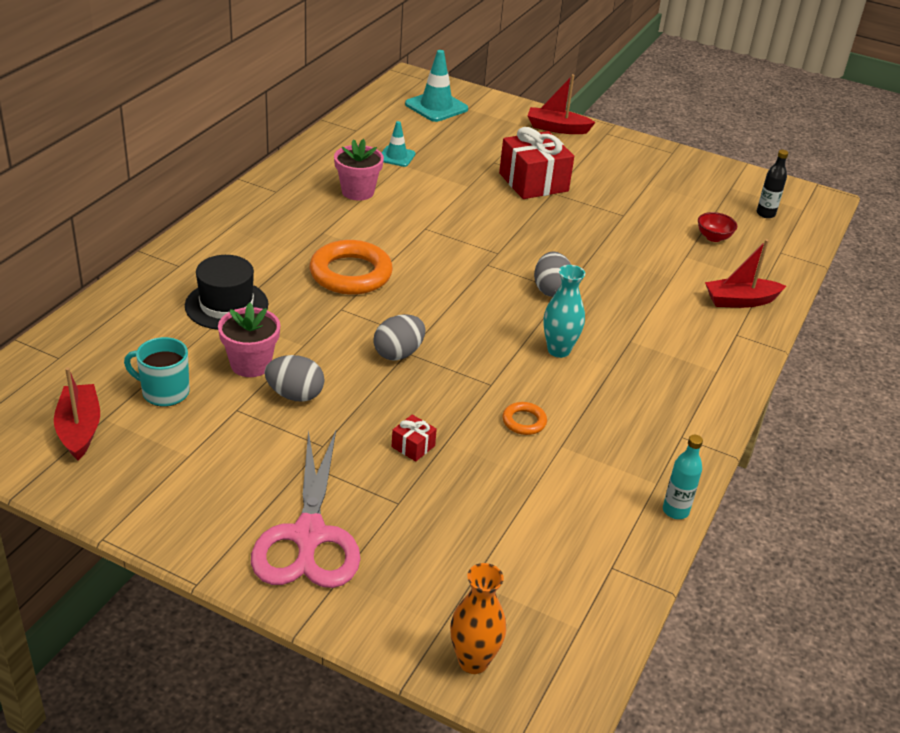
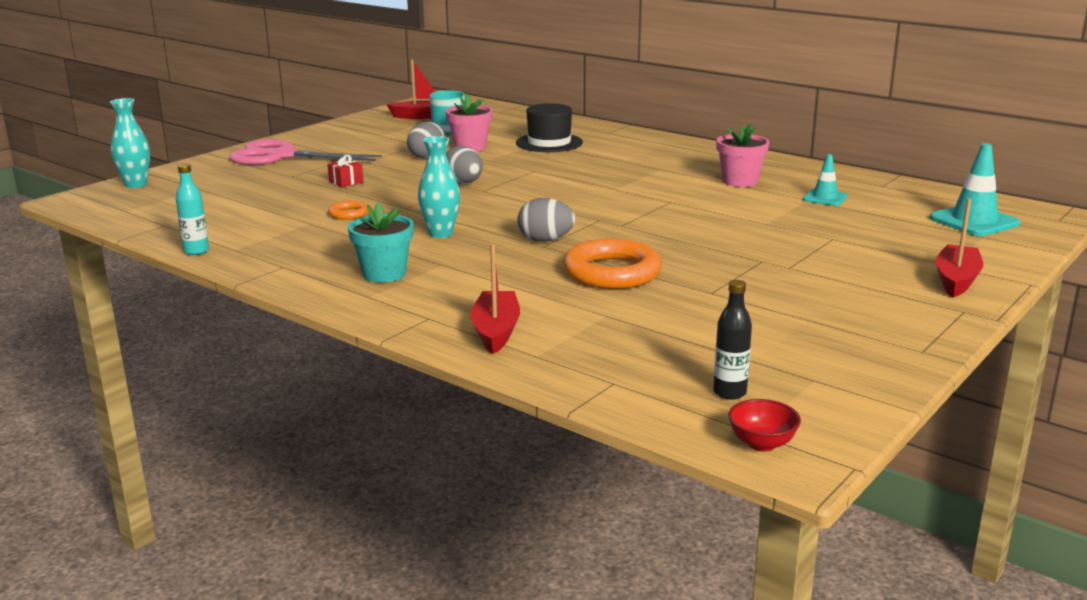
camera: 105 degrees right, 15 degrees down
orange ring [310,240,393,295] -> orange ring moved to [563,238,662,289]
orange vase [450,563,506,674] -> turquoise vase [110,98,150,188]
red gift [499,127,574,199] -> none
red bowl [698,212,737,242] -> red bowl moved to [728,399,801,452]
none -> turquoise flower pot [348,202,414,283]

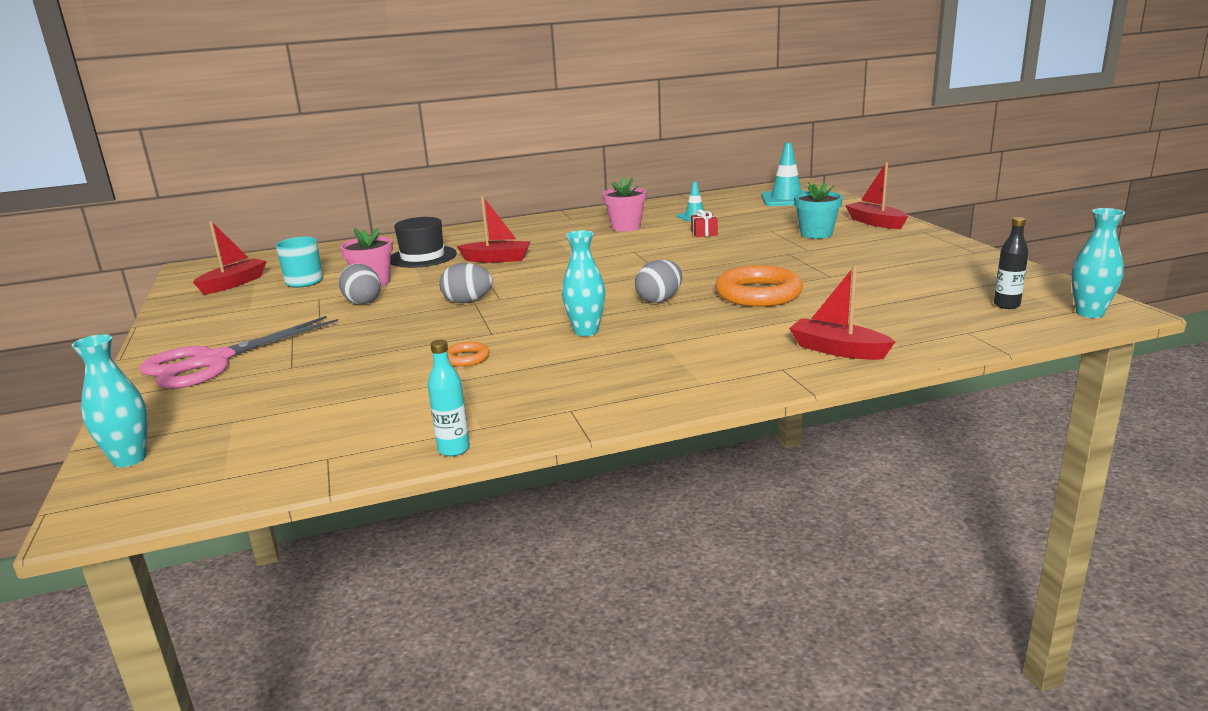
camera: 55 degrees left, 0 degrees up
red gift [327,155,364,187] -> red gift moved to [691,209,718,237]
turquoise flower pot [348,202,414,283] -> turquoise flower pot moved to [794,182,843,239]
red bowl [728,399,801,452] -> turquoise vase [1071,208,1125,318]
none -> red boat [457,196,531,263]

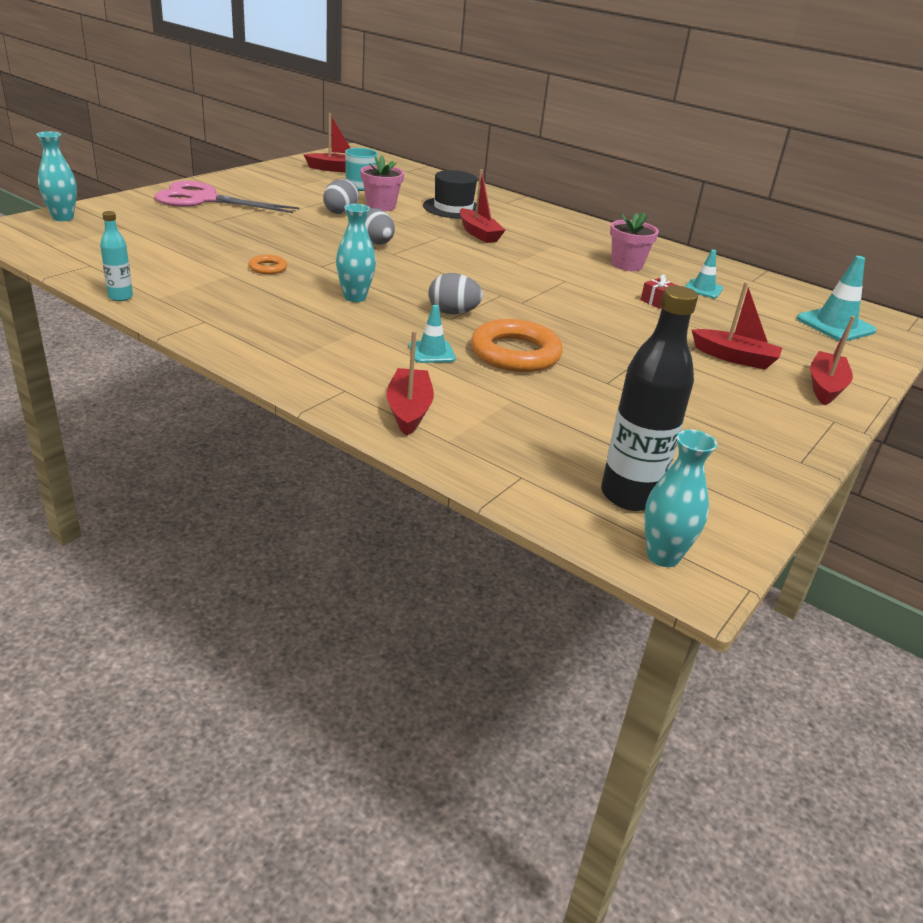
camera: 50 degrees right, 10 degrees up
turquoise flower pot [794,182,843,239] -> red boat [692,282,782,369]
black bottle [994,217,1029,309] -> black bottle [601,286,698,511], size x1.94
none -> turquoise traffic cone [409,305,456,363]

